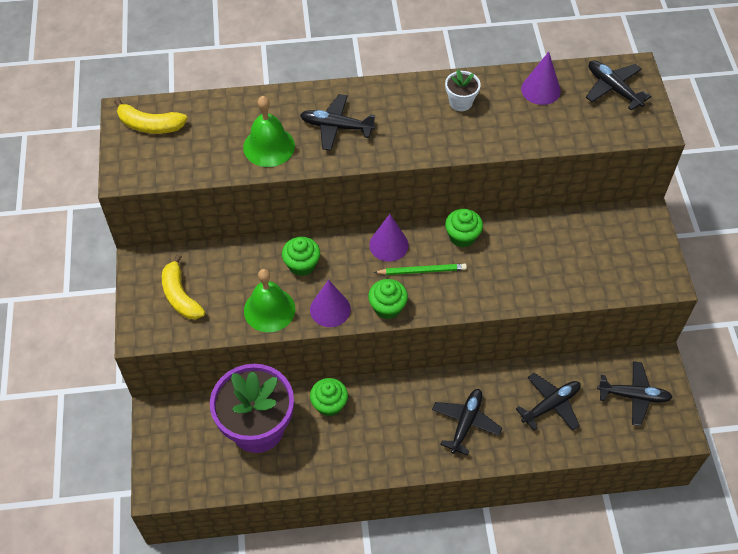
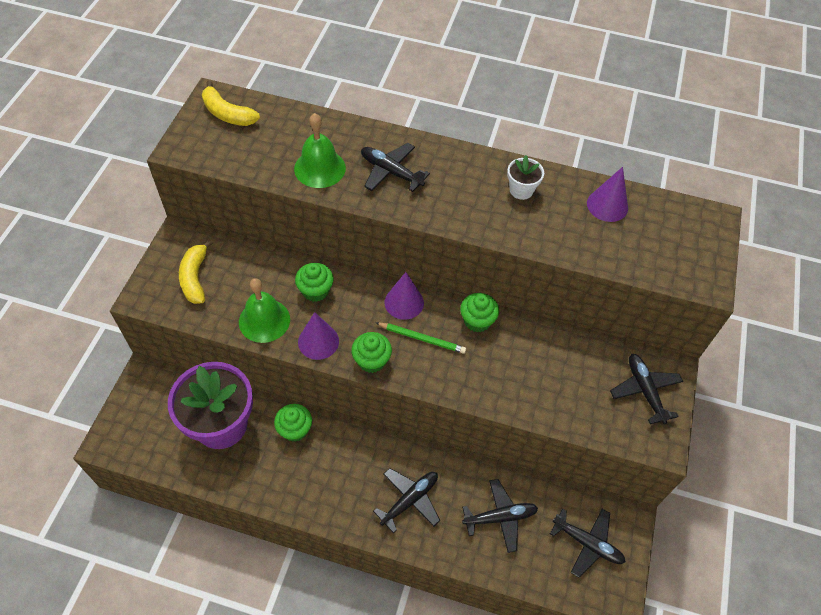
camera: 20 degrees right, 0 degrees up
black plane [586,60,652,111] -> black plane moved to [610,354,683,425]

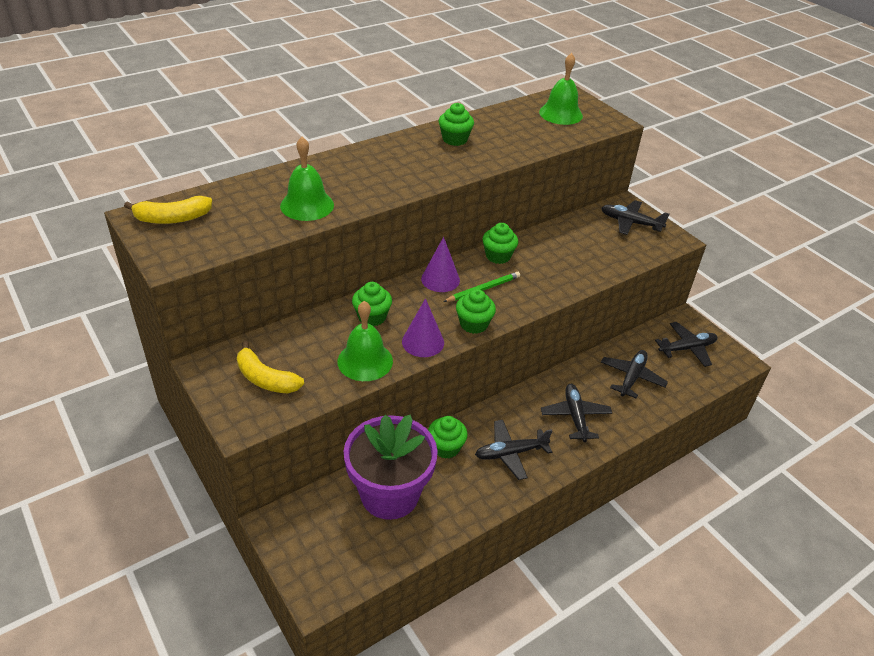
camera: 50 degrees left, 15 degrees down
black plane [361,143,430,192] -> black plane moved to [475,420,552,480]
white flower pot [507,155,544,200] -> green cupcake [439,103,474,146]
purple cone [587,167,628,222] -> none
none -> green bell [539,53,583,125]

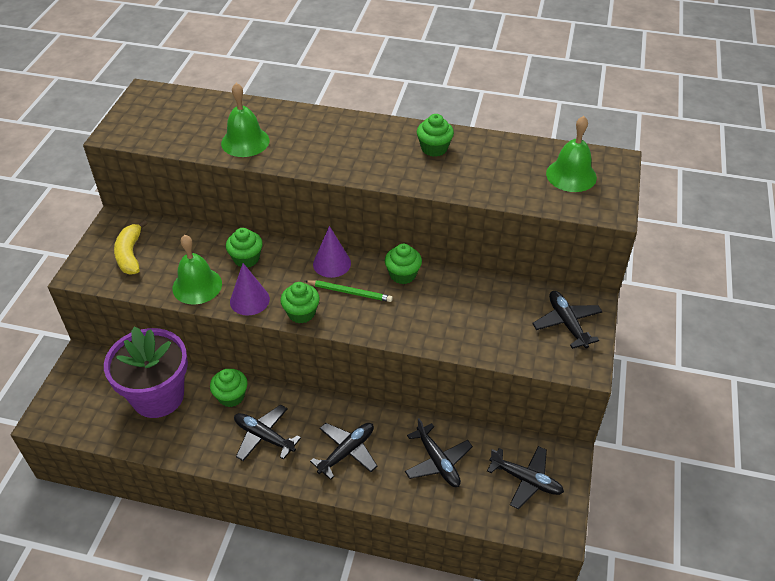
camera: 50 degrees right, 5 degrees up
yellow banana [124,196,212,224] -> none
black plane [601,350,668,399] -> black plane turned 75 degrees clockwise [405,418,473,487]

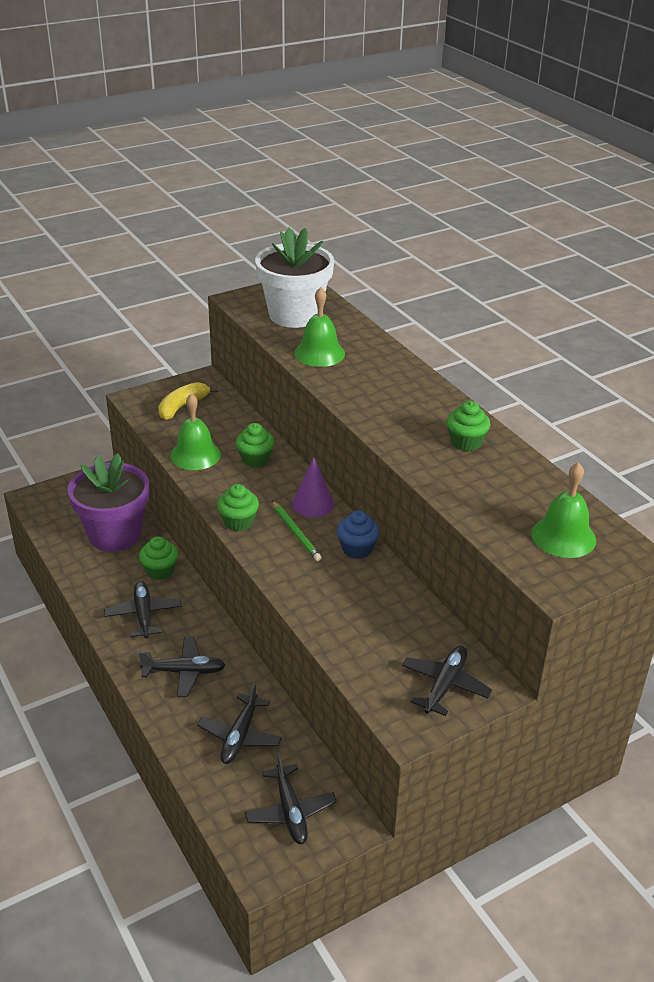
camera: 45 degrees right, 10 degrees down
purple cone [230,263,270,316] -> none
green cupcake [385,244,422,284] -> blue cupcake [337,510,380,559]
none -> white flower pot [255,228,334,328]

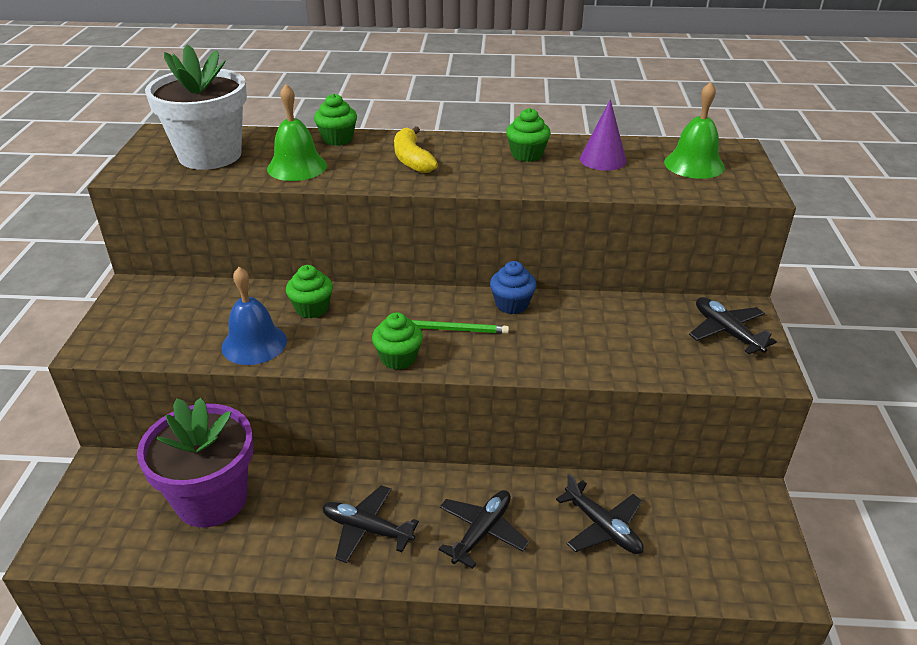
camera: 55 degrees left, 0 degrees up
green cupcake [139,536,178,580] -> green cupcake moved to [314,93,357,146]
yellow banana [158,382,218,420] -> yellow banana moved to [394,126,438,173]
green bell [170,394,221,470] -> blue bell [221,267,287,365]
black plane [245,753,337,844] -> none
purple cone [292,457,334,517] -> purple cone moved to [580,99,626,171]

